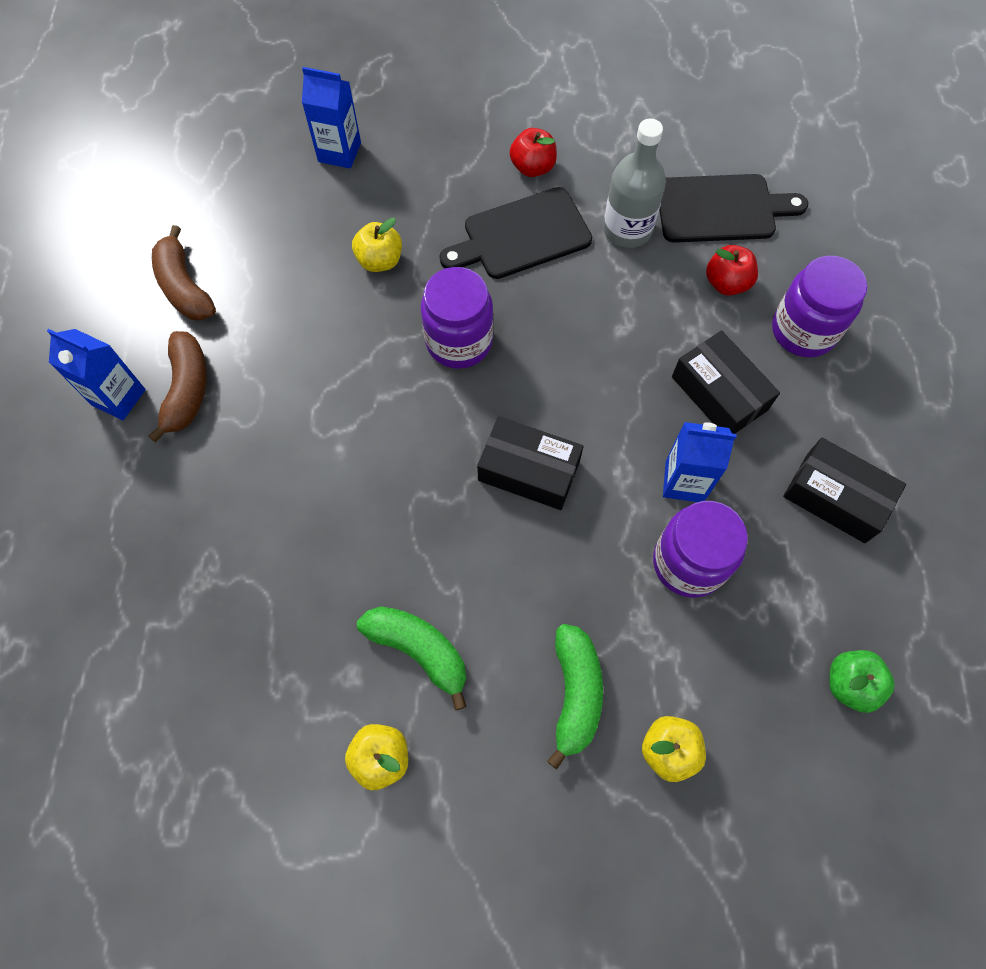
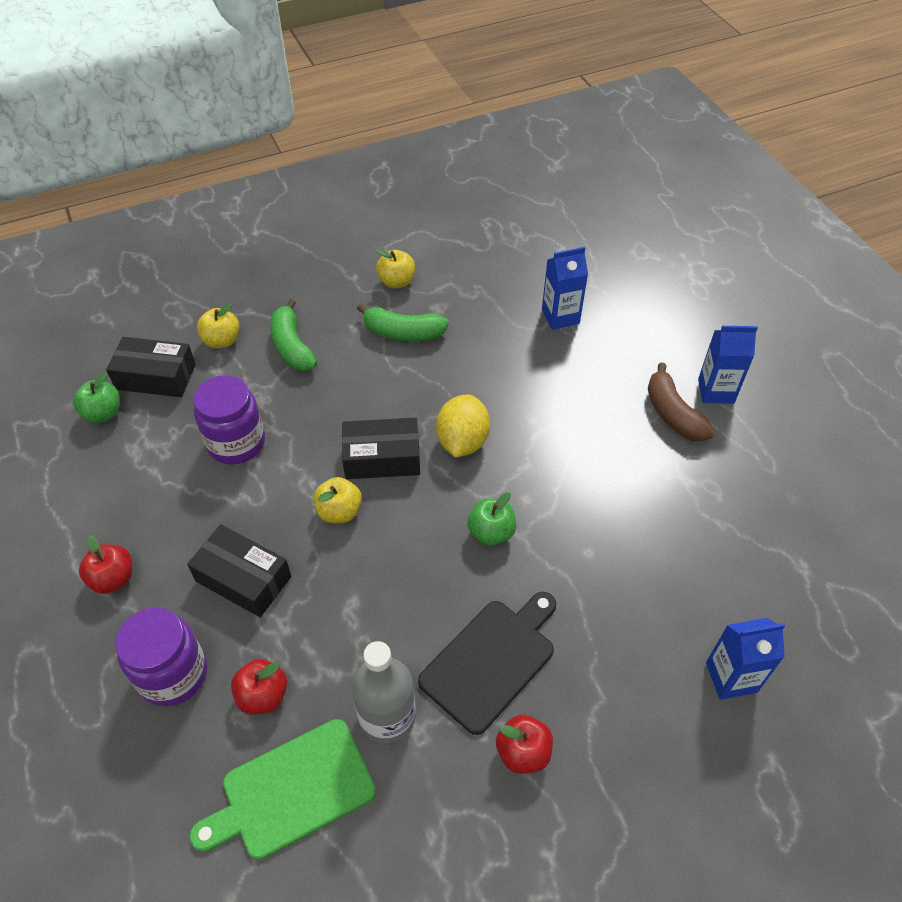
camera: 155 degrees right, 15 degrees down
brown banana [152,225,216,321] -> none
yellow apple [352,218,402,272] -> yellow apple moved to [314,477,362,523]
purple jar [421,267,493,369] -> green apple [467,492,516,546]
black cutting board [659,174,808,243] -> green cutting board [190,719,376,860]
blue carton [663,422,737,502] -> blue carton moved to [542,247,588,330]
black box [783,438,906,543] -> black box moved to [106,337,196,397]
none -> red apple [79,535,132,594]
none -> yellow lemon [436,395,490,458]

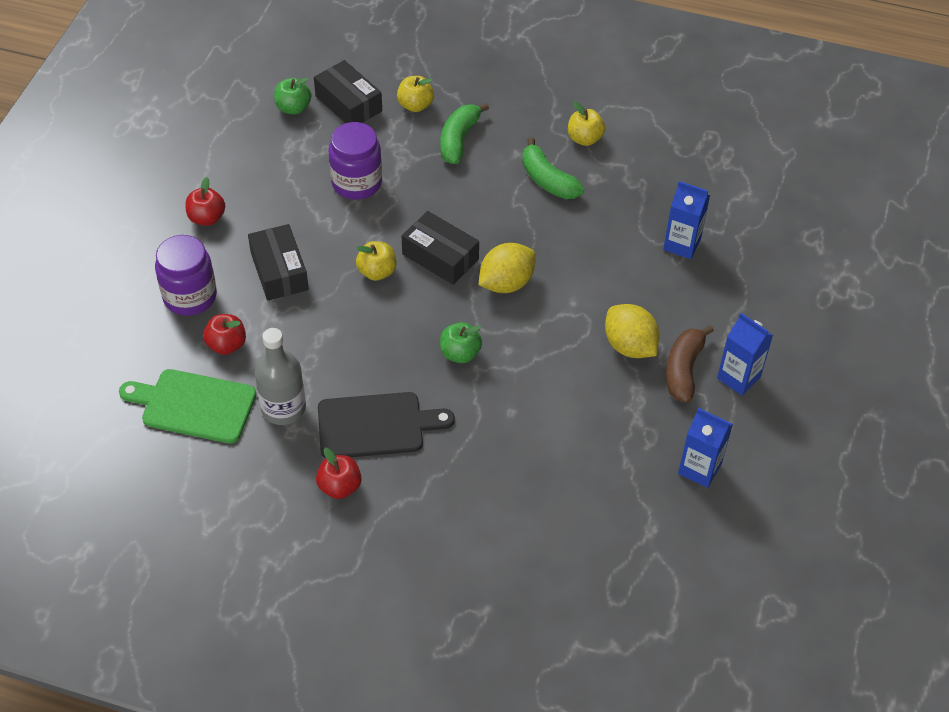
camera: 40 degrees right, 0 degrees up
blue carton [706,618,785,700] -> blue carton moved to [678,408,733,488]
none -> yellow lemon [605,304,660,358]

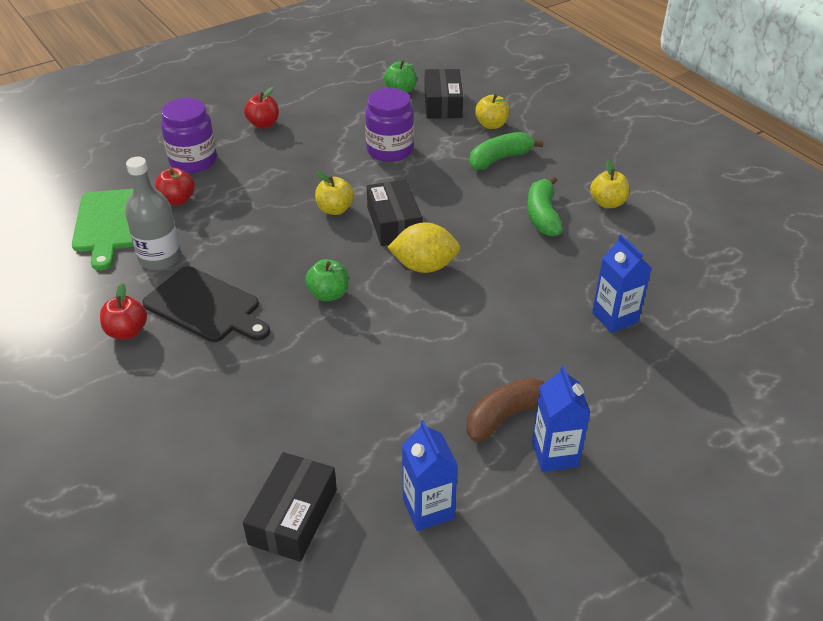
camera: 40 degrees right, 10 degrees down
green cutting board [119,369,256,443] -> green cutting board turned 150 degrees counterclockwise [72,189,133,270]
black box [248,224,309,301] -> black box moved to [243,452,337,562]
yellow lemon [605,304,660,358] -> none

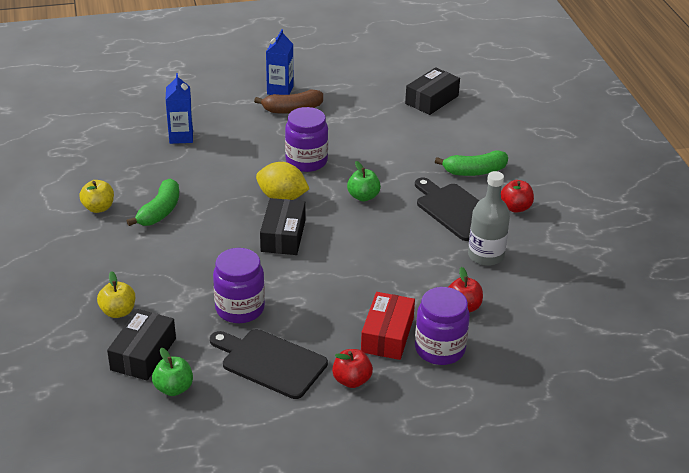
camera: 160 degrees left, 5 degrees down
green cutting board [72,189,133,270] -> none
yellow apple [315,172,354,215] -> none
blue carton [402,420,458,531] -> none
green banana [470,132,543,170] -> green banana moved to [435,151,508,176]
none -> black cutting board [210,329,328,399]
none -> purple jar [285,107,328,172]
none -> red box [361,292,415,360]

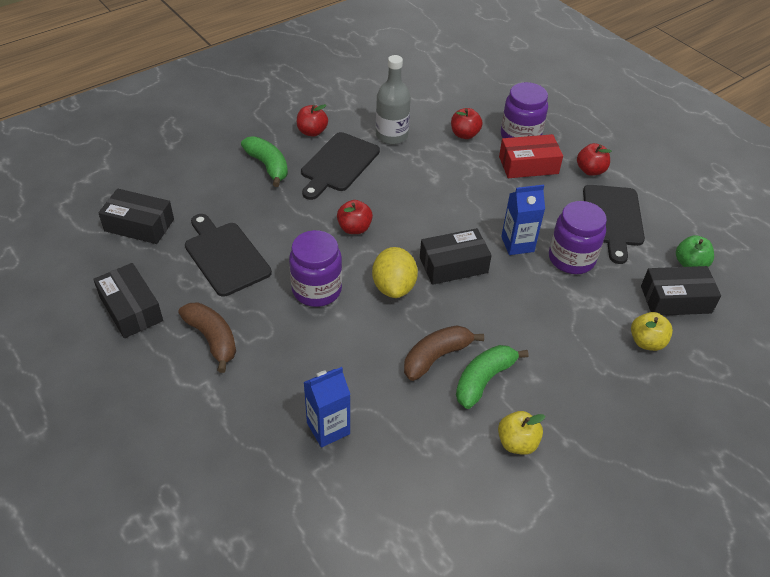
camera: 115 degrees left, 10 degrees up
green banana [127,179,179,226] -> green banana turned 45 degrees counterclockwise [456,345,529,409]
blue carton [266,29,293,95] -> blue carton moved to [501,185,545,255]
green apple [347,161,381,202] -> red apple [337,200,373,234]
none -> black box [93,263,163,338]
none -> black cutting board [185,214,272,297]
none -> brown banana [404,325,484,381]

